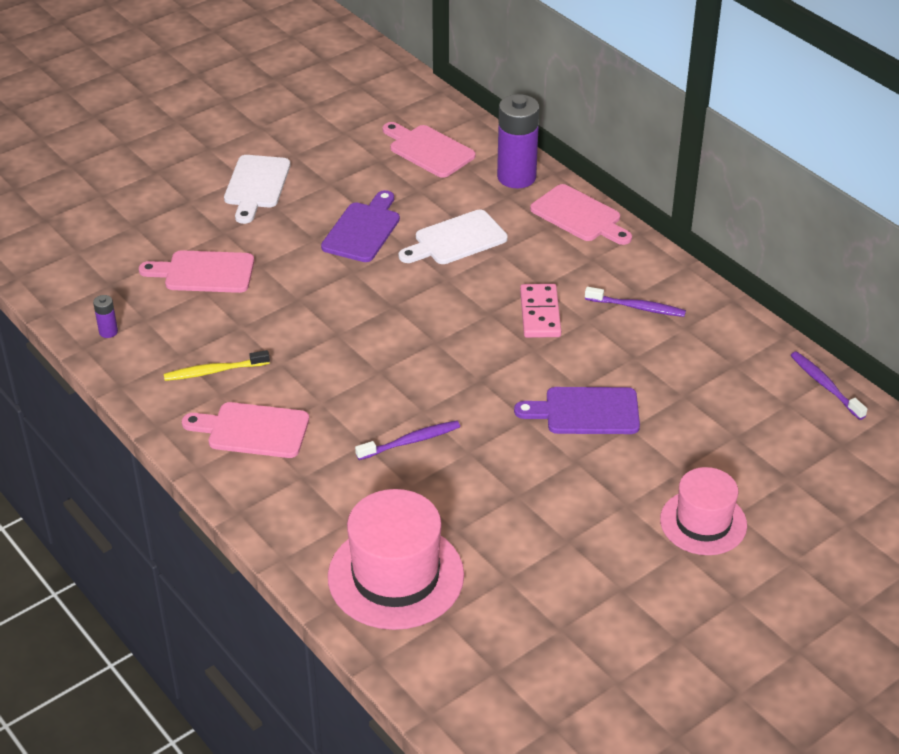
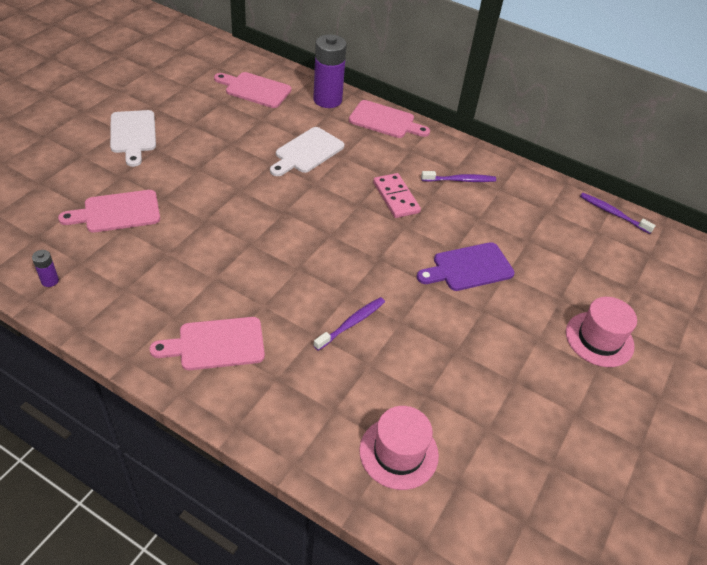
camera: 25 degrees left, 5 degrees up
yellow toothbrush [164,350,270,381] -> none
purple cutting board [321,190,400,262] -> none
pink hat [328,489,464,630] -> pink hat [359,406,439,490], size x0.65

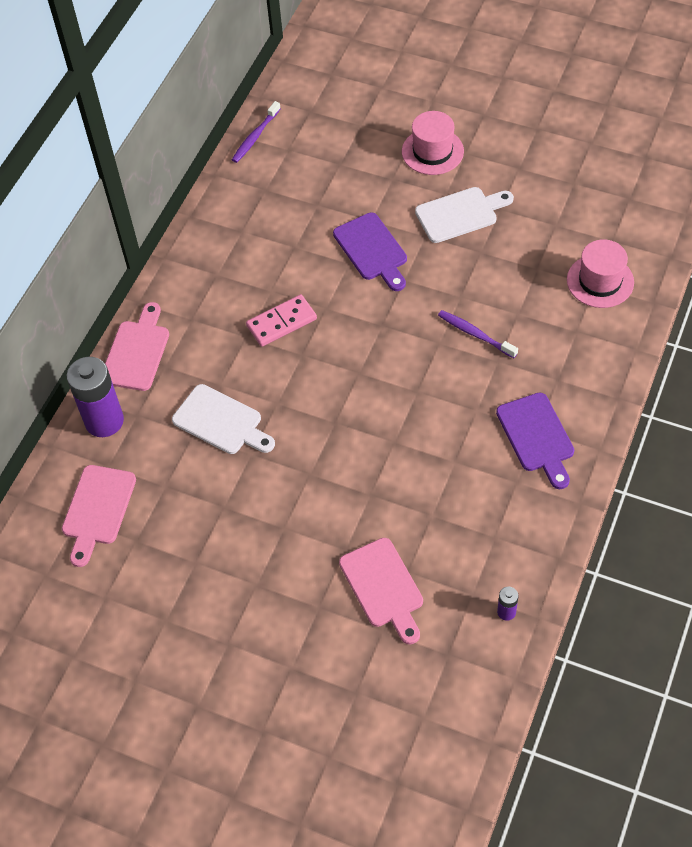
camera: 90 degrees left, 10 degrees up
white cutting board [110,110,156,167] -> white cutting board moved to [415,187,514,243]
pink cutting board [149,317,265,370] -> purple cutting board [496,393,574,489]
purple toothbrush [421,171,496,182] -> none

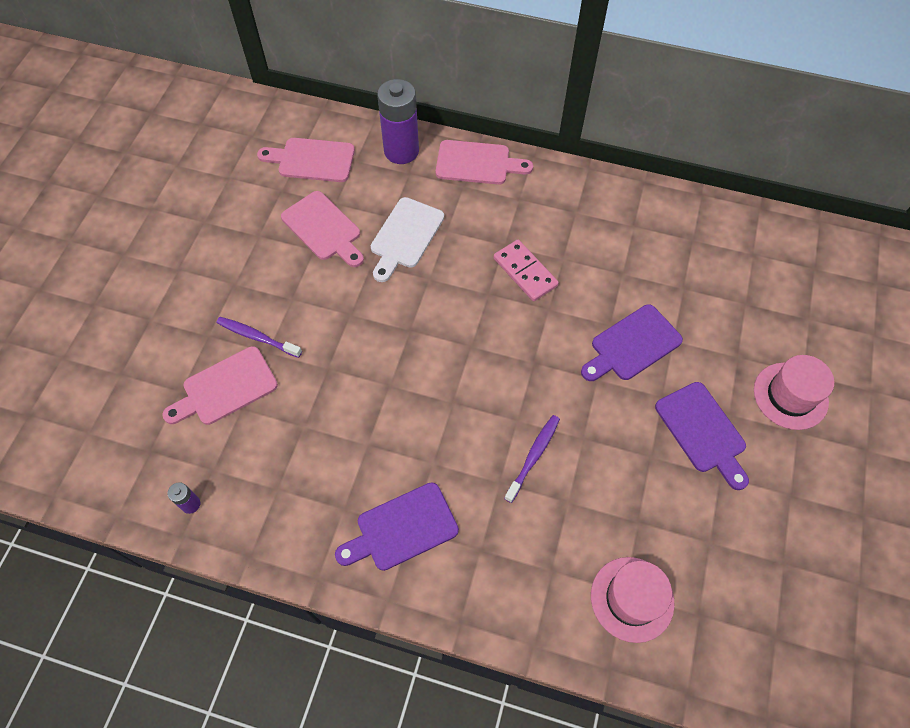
camera: 80 degrees right, 5 degrees up
purple toothbrush [232,101,281,163] -> purple toothbrush moved to [216,317,302,358]
white cutting board [415,187,514,243] -> purple cutting board [655,382,749,490]
none -> pink cutting board [281,191,364,267]

